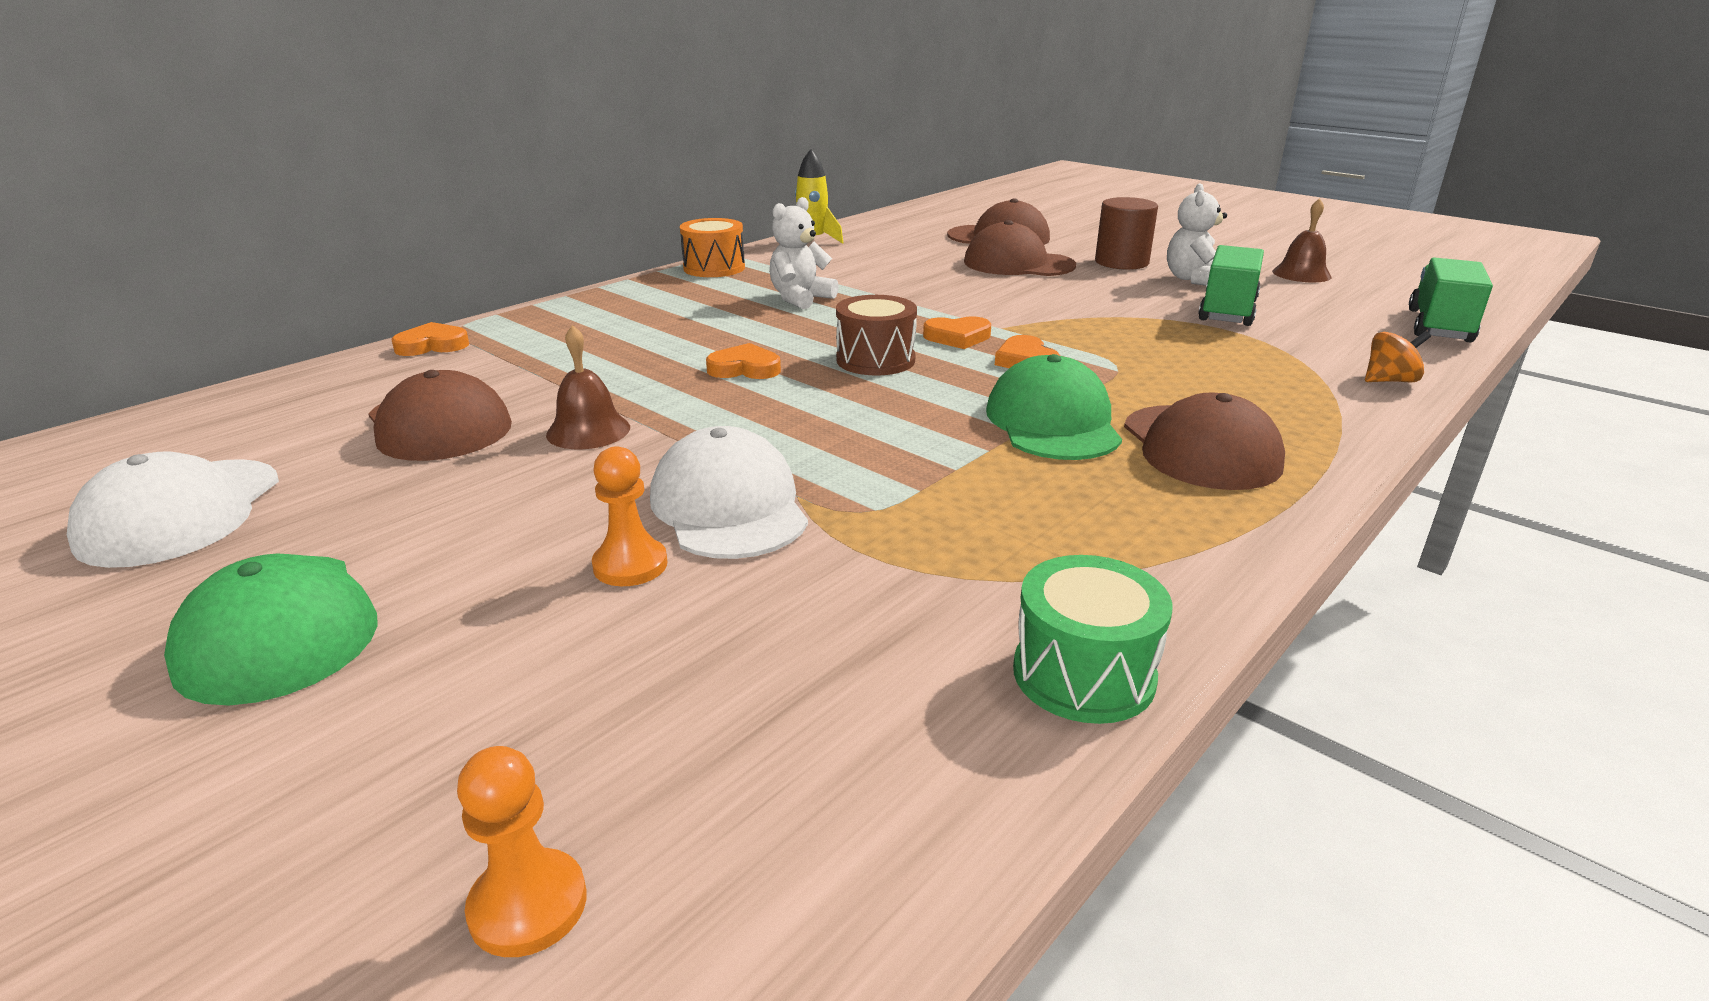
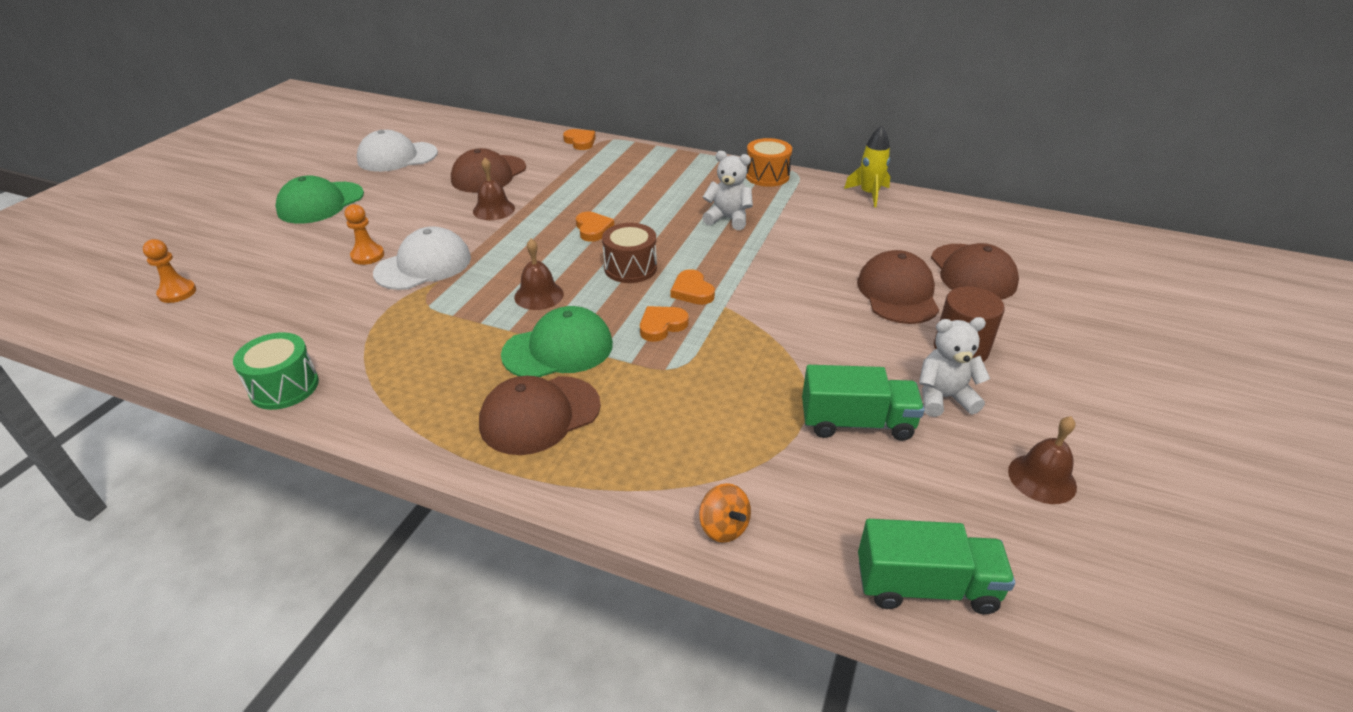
camera: 70 degrees right, 10 degrees up
none -> brown bell [514,239,564,310]

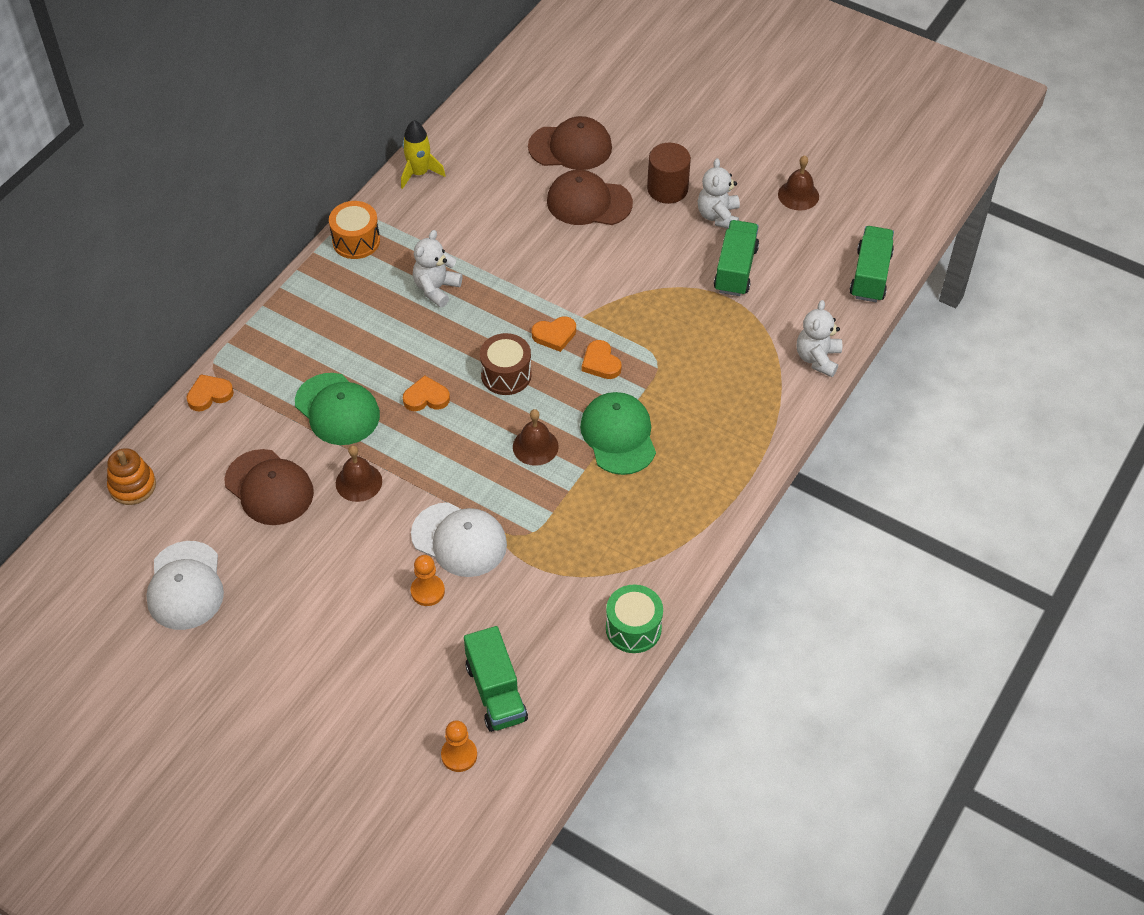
camera: 80 degrees left, 15 degrees up
green cap [275,175,364,224] -> green cap moved to [295,373,380,445]
white cap [373,226,471,290] -> white cap turned 150 degrees clockwise [411,502,507,577]
brown cap [479,376,601,455] -> none
orange spinning top [699,483,751,543] -> white teddy bear [797,300,842,377]
none -> orange stacking toy [107,448,156,505]
none -> green truck [464,626,528,732]

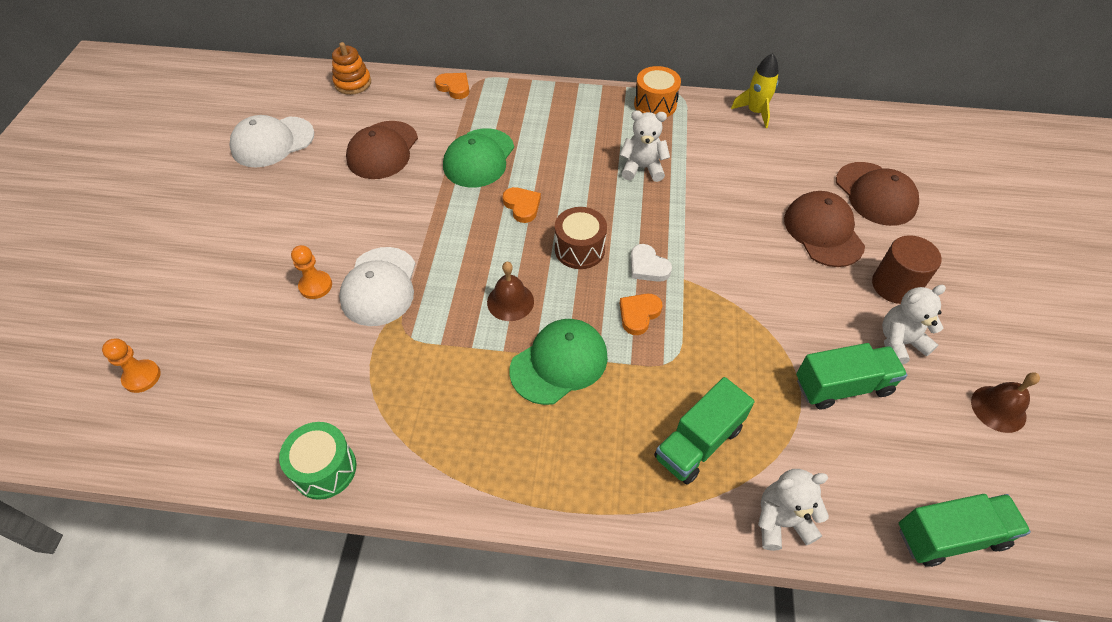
camera: 65 degrees right, 0 degrees up
brown bell [336,445,382,502] -> none
green truck [464,626,528,732] -> green truck moved to [654,377,755,485]
orange heart [532,316,576,352] -> white heart [630,244,672,282]

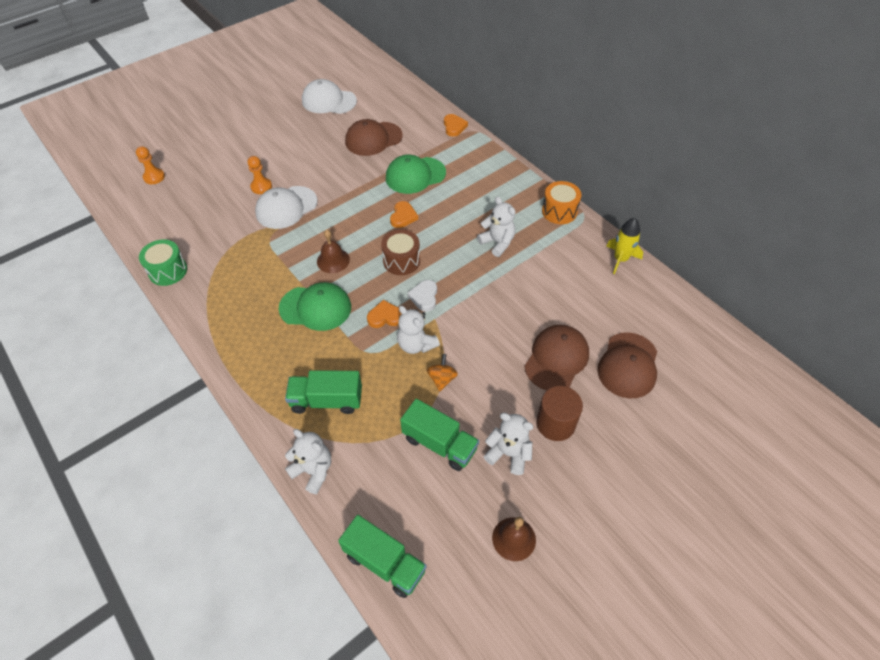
camera: 45 degrees right, 0 degrees up
orange stacking toy [332,42,371,95] -> none
none -> white teddy bear [397,306,440,354]
none -> orange spinning top [427,354,458,391]

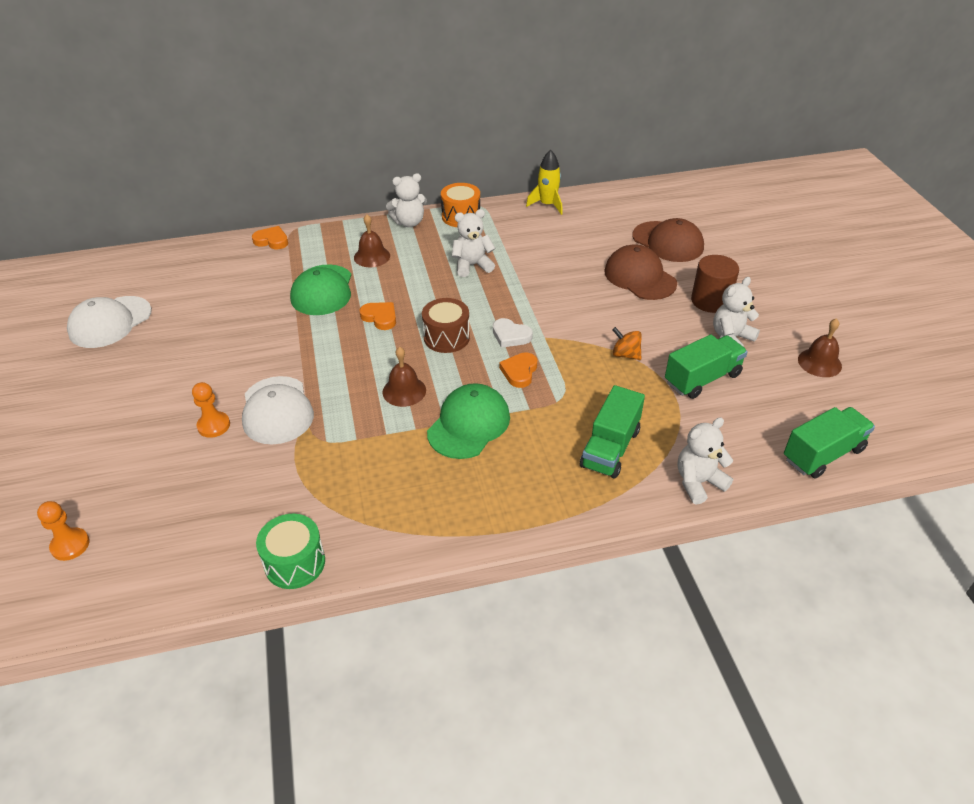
camera: 65 degrees left, 10 degrees down
brown cap [345,119,403,156] -> none
white teddy bear [397,306,440,354] -> white teddy bear moved to [386,173,427,227]
none -> brown bell [354,214,390,268]

